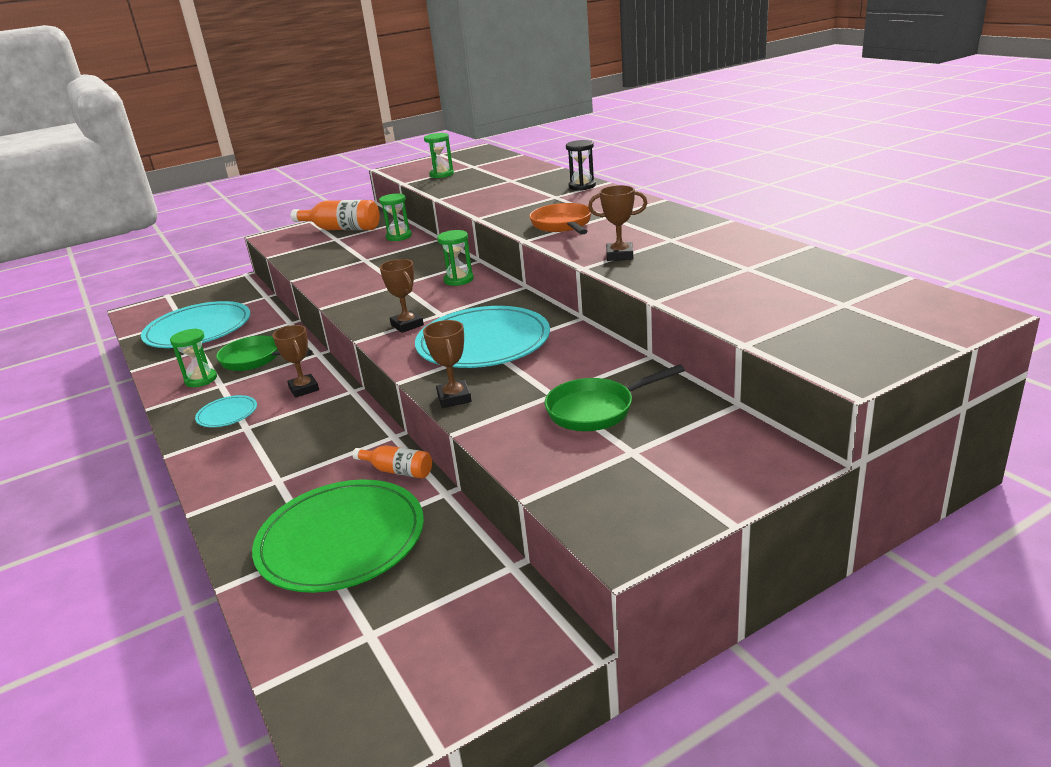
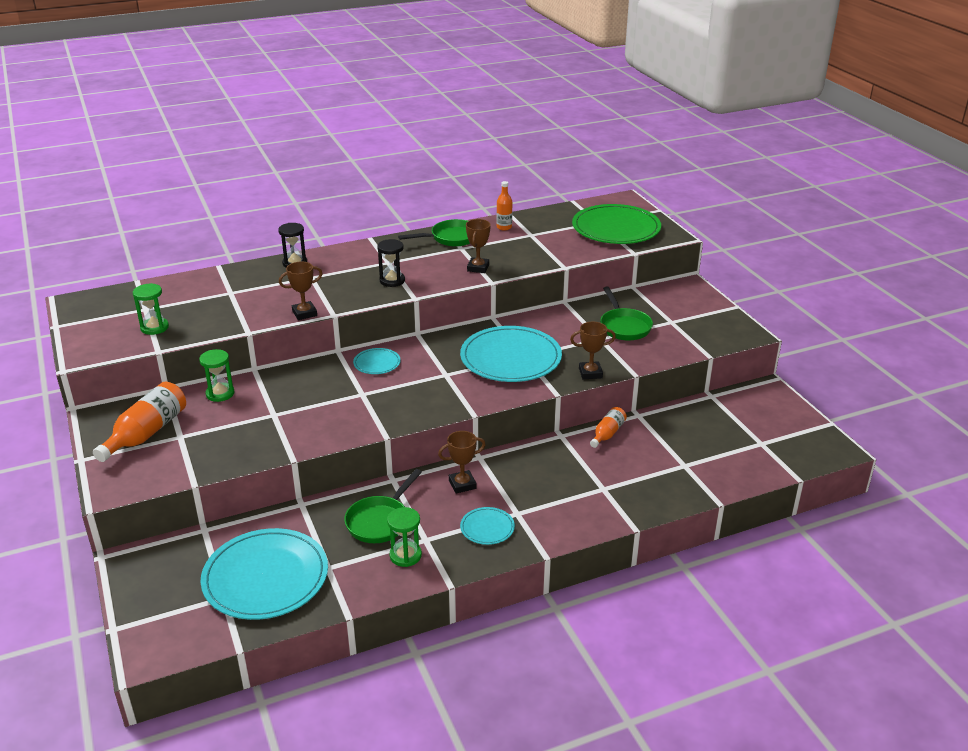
camera: 85 degrees left, 5 degrees up
green plate [252,480,424,593] -> green plate moved to [572,204,661,244]
brown trophy [380,259,424,333] -> brown trophy moved to [279,261,323,320]
green hourglass [437,230,474,286] -> turquoise plate [353,348,401,374]
orange pan [529,203,591,235] -> black hourglass [377,239,405,287]
none -> green pan [398,219,470,246]
none -> orange bottle [496,181,512,231]

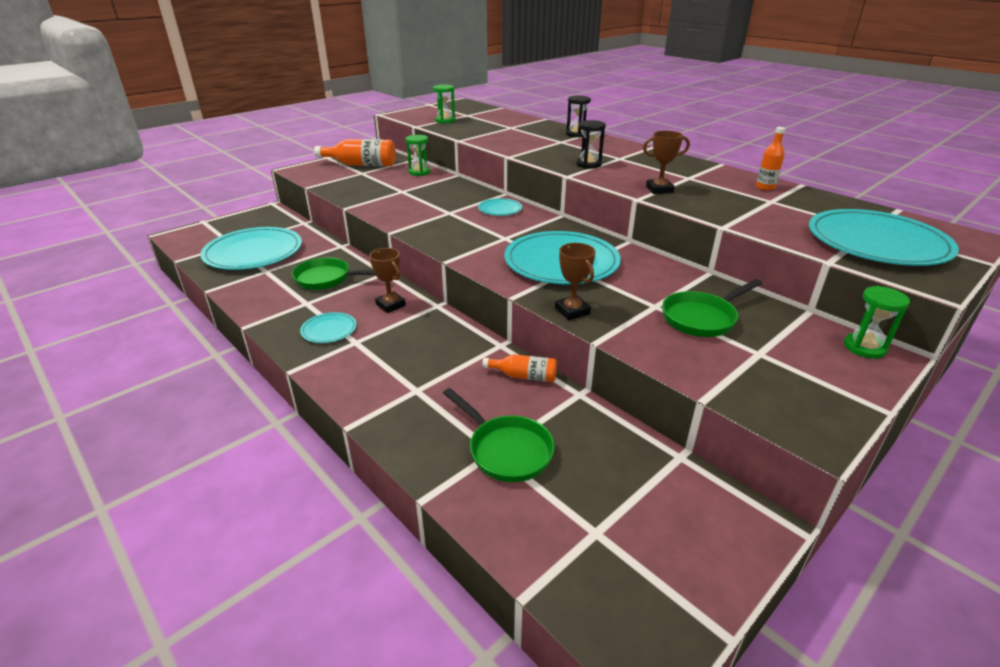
camera: 70 degrees right, 0 degrees up
brown trophy [279,261,323,320] -> none
green hourglass [387,507,422,567] -> green hourglass moved to [844,286,910,359]
green pan [398,219,470,246] -> green pan moved to [443,388,555,482]
green plate [572,204,661,244] -> turquoise plate [809,209,959,266]

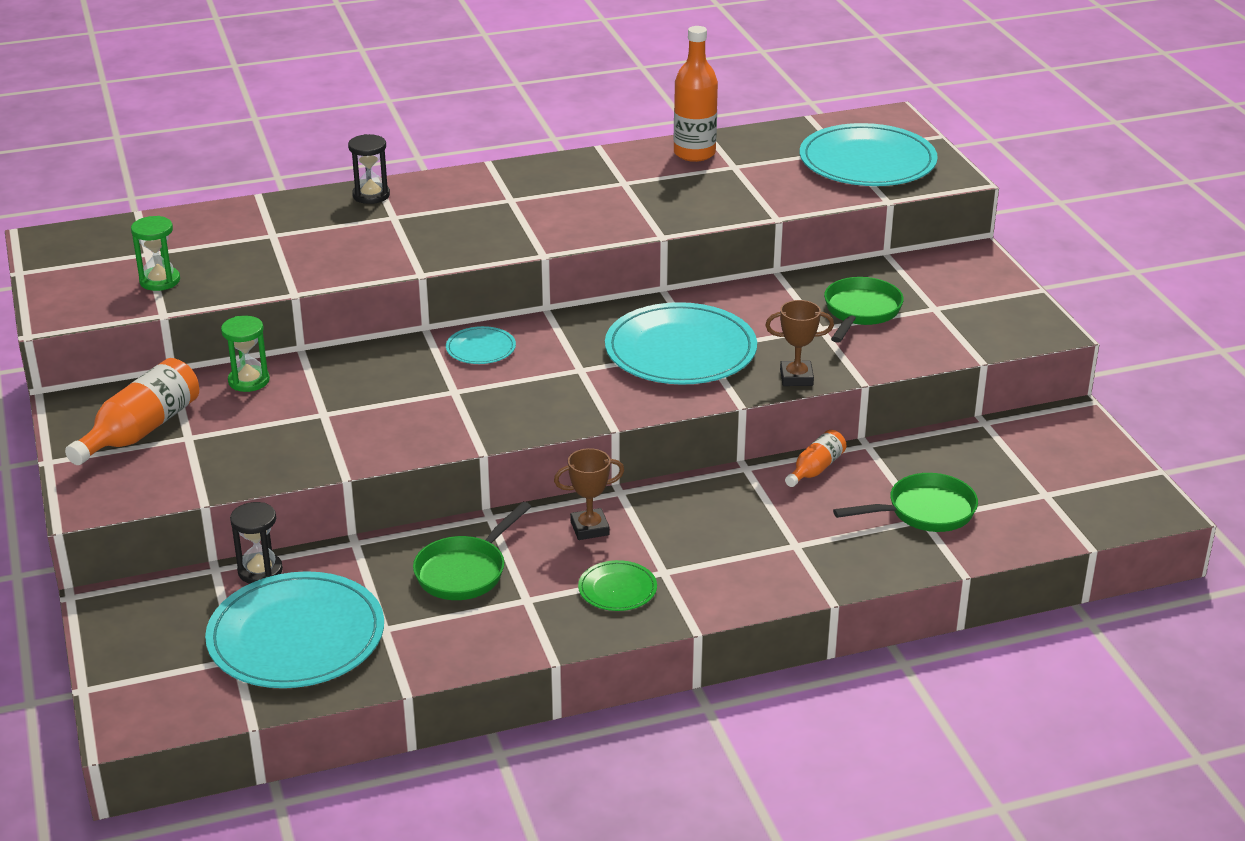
camera: 65 degrees left, 0 degrees up
turquoise plate [300,312,357,343] -> green plate [578,560,657,611]
black hourglass [576,120,606,169] -> black hourglass moved to [230,502,283,584]
brown trophy [643,131,690,194] -> none
green pan [662,279,762,337] -> green pan turned 150 degrees counterclockwise [824,277,904,343]
orange bottle [756,127,786,191] -> orange bottle [674,26,718,162], size x1.77
green hourglass [844,286,910,359] -> none

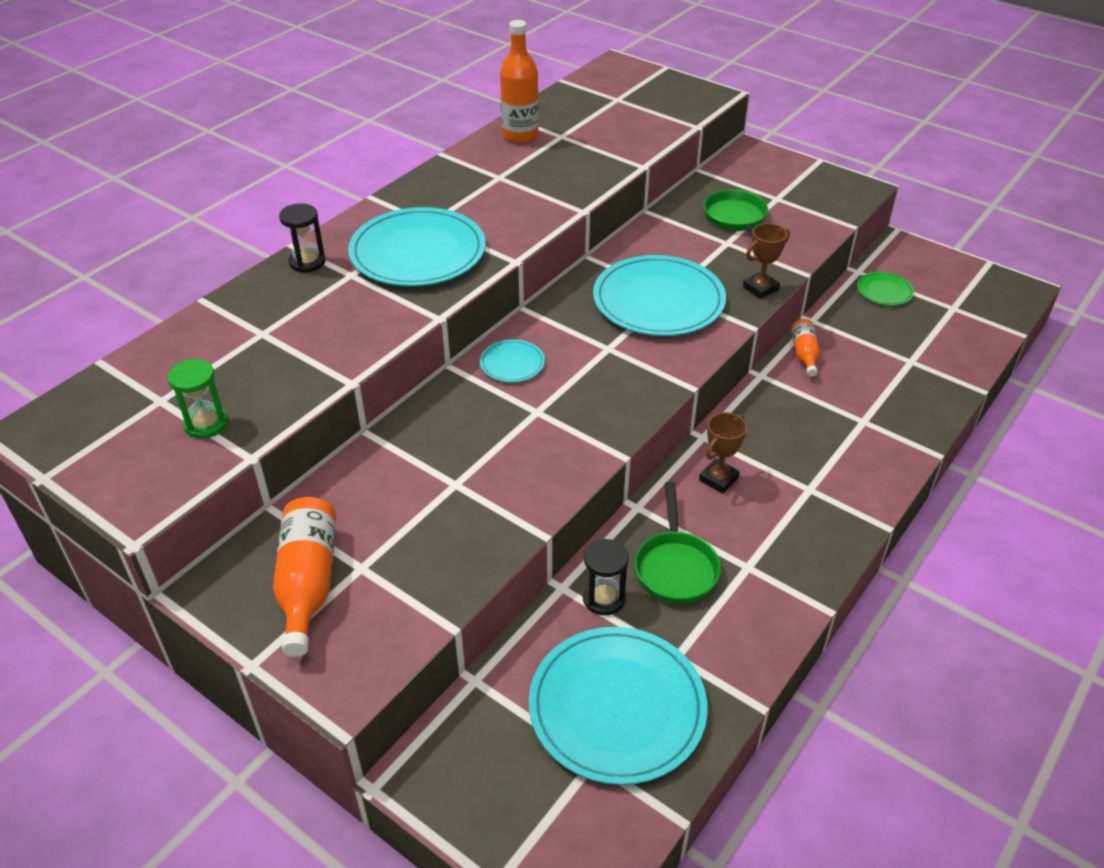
camera: 35 degrees left, 10 degrees up
green hourglass [221,316,270,392] -> none
black hourglass [230,502,283,584] -> black hourglass moved to [583,539,629,615]
green plate [578,560,657,611] -> green plate moved to [857,272,914,306]
turquoise plate [800,123,938,186] -> turquoise plate moved to [348,207,485,286]
green pan [833,473,978,532] -> none

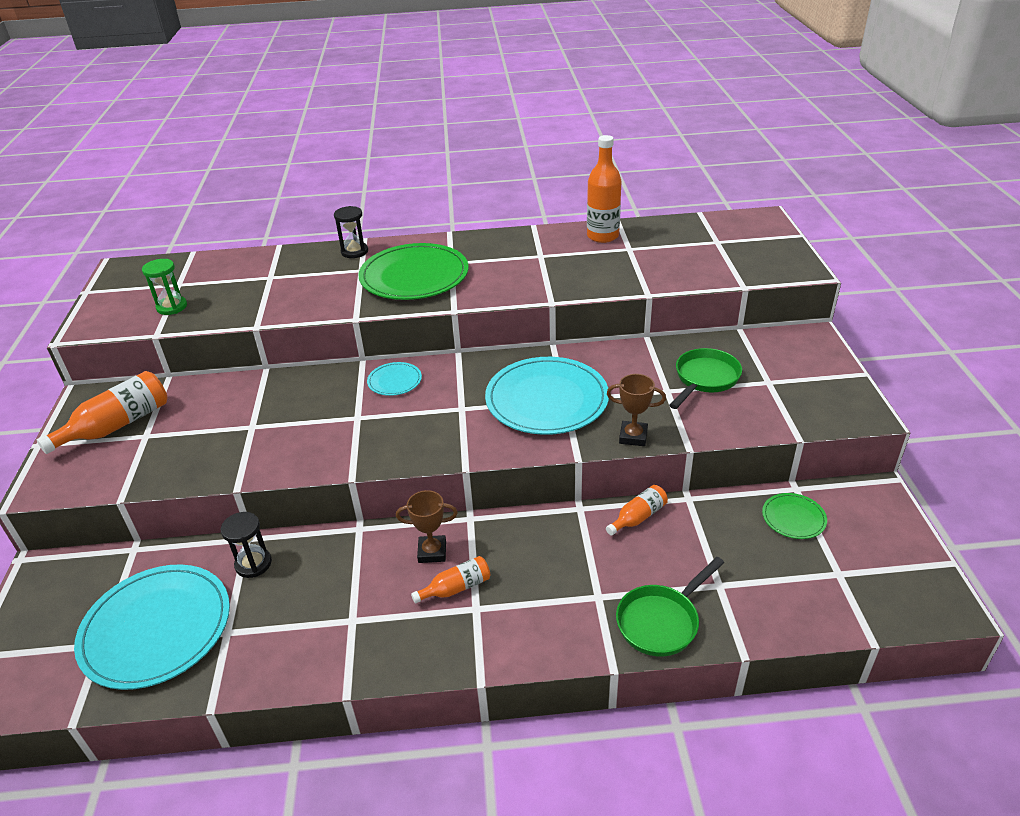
camera: 50 degrees right, 5 degrees down
turquoise plate [348,207,485,286] -> green plate [359,243,469,300]
green pan [635,482,721,604] -> green pan moved to [616,557,724,657]
none -> orange bottle [411,556,490,604]

